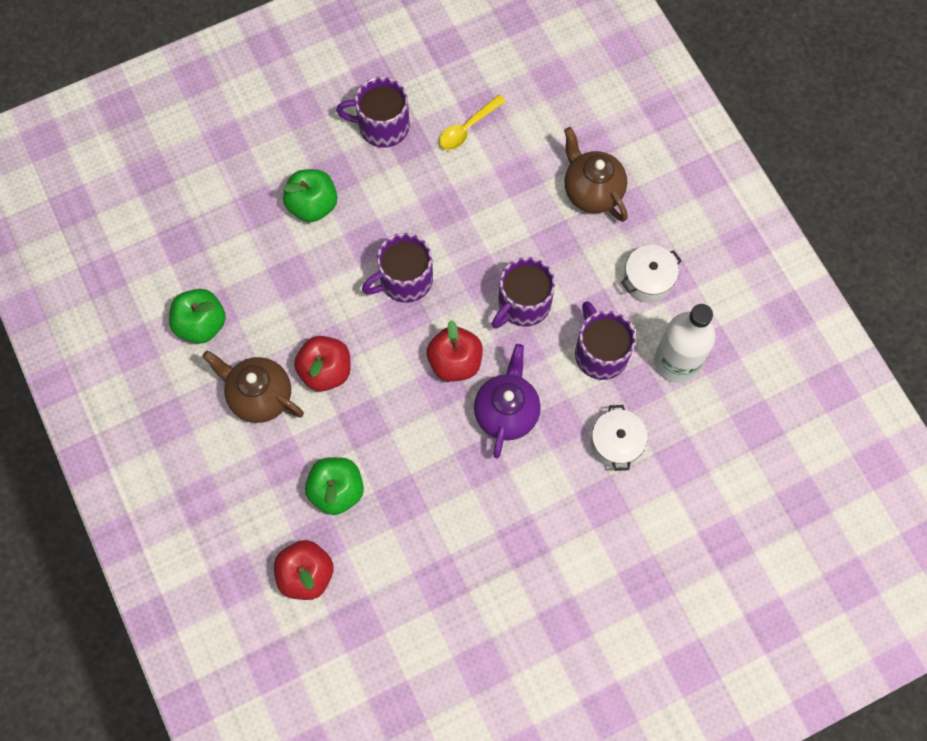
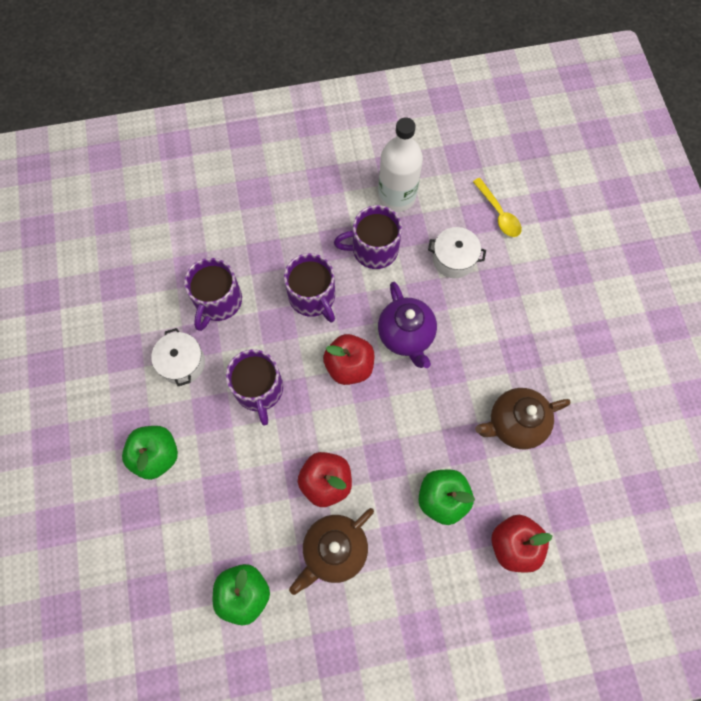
camera: 75 degrees left, 0 degrees up
purple mug [336,77,410,148] -> purple mug moved to [184,258,242,331]
yellow spoon [439,95,506,150] -> yellow spoon moved to [473,178,522,237]
purple teapot [474,344,541,458] -> purple teapot turned 135 degrees counterclockwise [378,282,437,368]
brown teapot [564,127,628,222] -> brown teapot moved to [475,388,571,449]
white pot [621,245,682,303] -> white pot moved to [151,328,205,386]

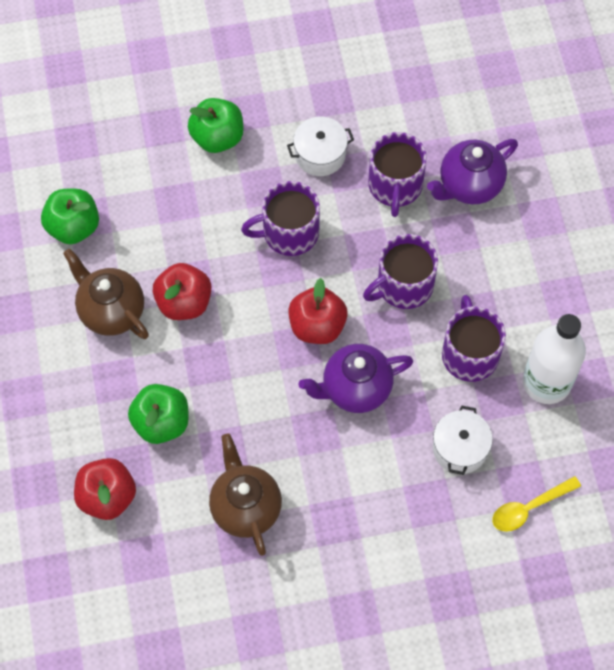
camera: 90 degrees right, 5 degrees down
purple mug [184,258,242,331] -> purple mug turned 105 degrees counterclockwise [368,132,427,217]
none -> purple teapot [427,139,518,204]

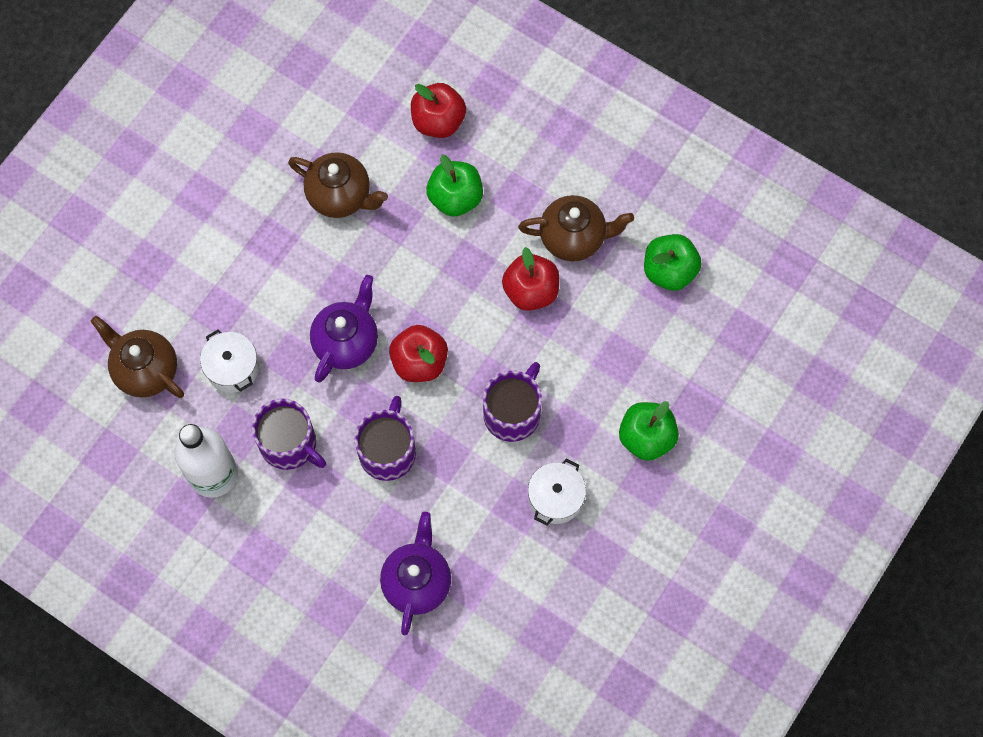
camera: 135 degrees right, 5 degrees up
purple mug [368,132,427,217] -> none
yellow spoon [492,476,581,532] -> brown teapot [91,316,184,398]

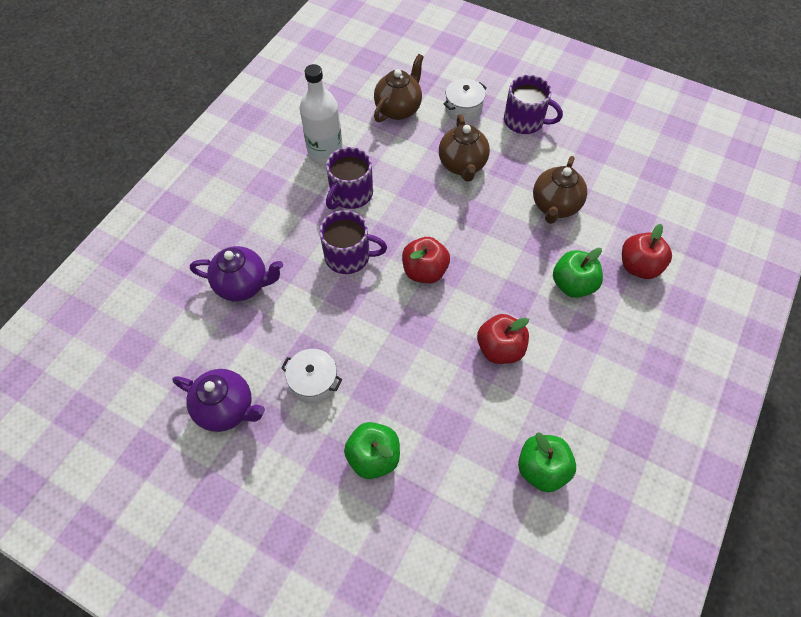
camera: 85 degrees right, 10 degrees down
white pot [200,330,259,393] -> white pot moved to [443,79,487,122]
purple teapot [310,275,378,382] -> purple teapot moved to [173,369,265,432]
purple mug [483,362,542,442] -> purple mug moved to [504,75,563,134]
brown teapot [518,195,634,261] -> brown teapot moved to [439,114,490,182]

